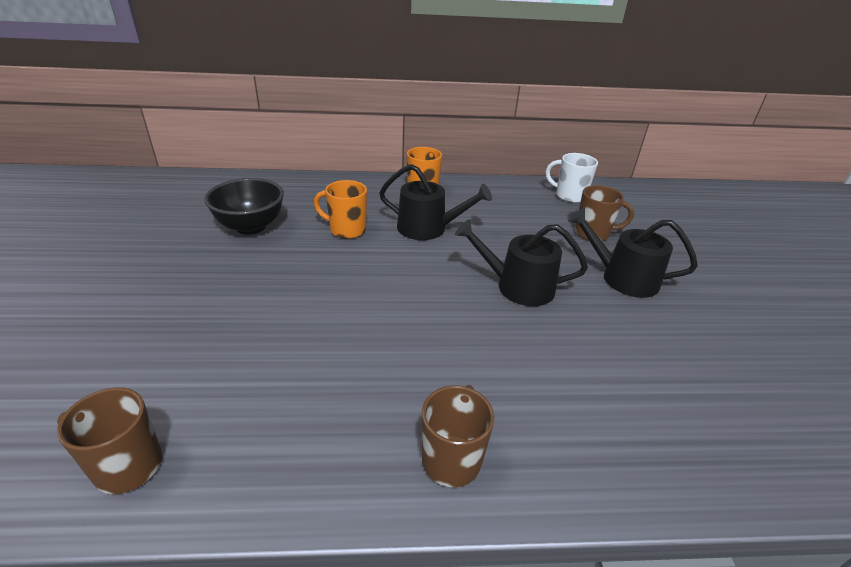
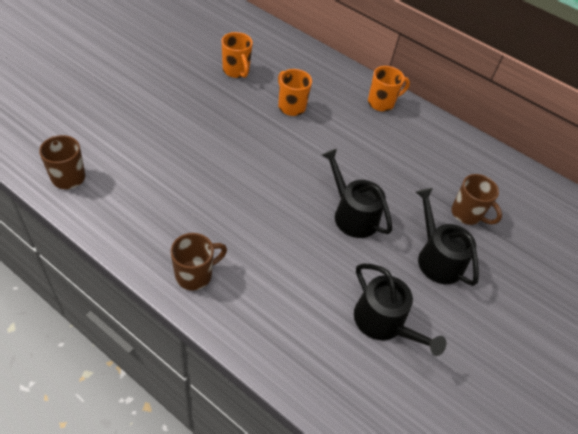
camera: 35 degrees right, 15 degrees up
black bowl [204,178,284,235] -> orange mug [222,32,253,78]
black watering can [379,164,492,240] -> black watering can moved to [354,263,446,356]
white mug [545,153,598,203] -> none

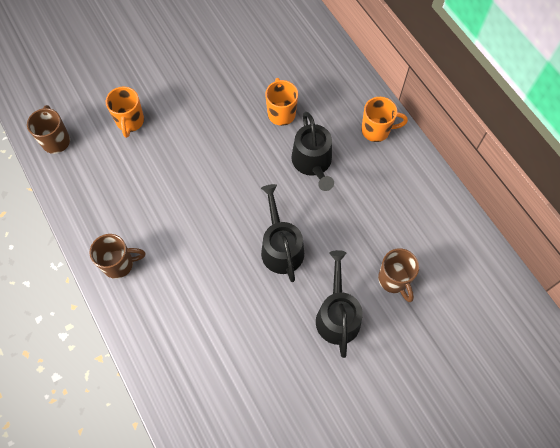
camera: 30 degrees right, 15 degrees up
orange mug [222,32,253,78] -> orange mug moved to [106,87,144,138]
black watering can [354,263,446,356] -> black watering can moved to [291,112,334,191]

